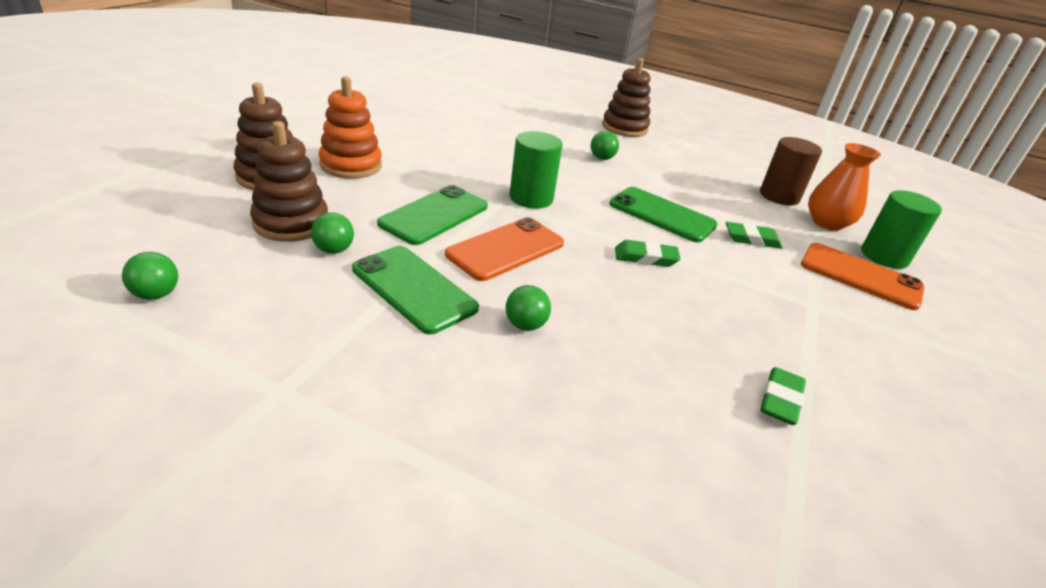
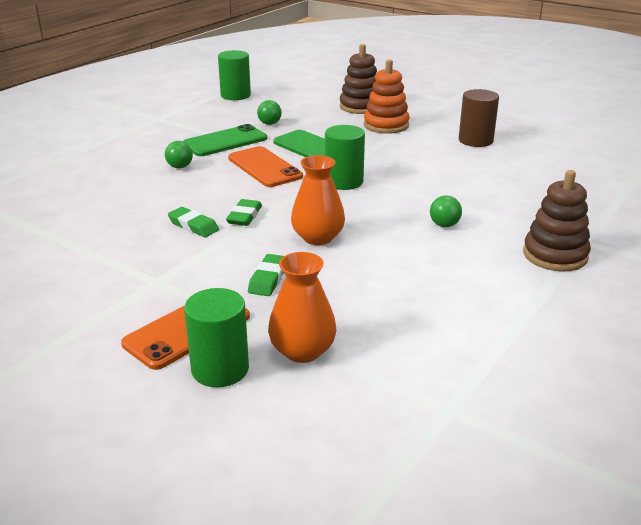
camera: 105 degrees right, 5 degrees down
green ball [122,252,178,300] -> green cylinder [218,50,251,100]
brown stacking toy [250,121,328,242] -> none
green phone [609,187,718,243] -> orange vase [291,155,345,245]
brown cylinder [760,137,822,206] -> brown cylinder moved to [459,89,499,147]
green eraser [760,367,806,425] -> green eraser moved to [168,207,219,237]

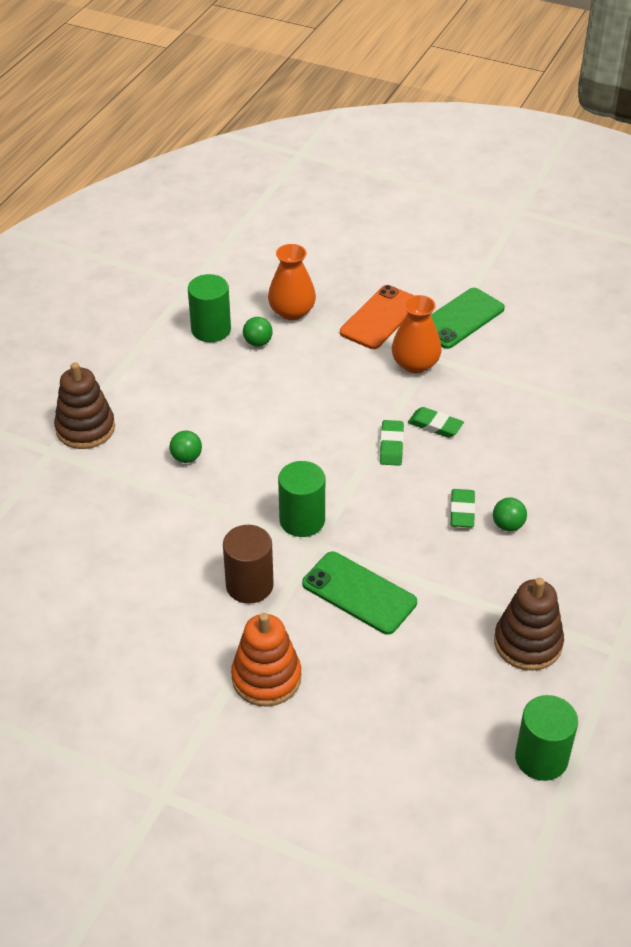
camera: 170 degrees right, 15 degrees up
green phone [183,124,267,156] -> green phone moved to [431,288,505,349]
green cylinder [184,288,249,387] -> green cylinder moved to [188,274,231,342]
orange phone [228,146,303,187] -> none
green eraser [248,254,284,296] -> green eraser moved to [450,489,475,528]
green ball [257,100,282,125] -> green ball moved to [243,317,273,347]
orange vase [291,155,345,245] -> orange vase moved to [392,295,441,373]
brown stacking toy [340,44,377,114] -> brown stacking toy moved to [494,578,564,671]
brown cylinder [459,89,499,147] -> brown cylinder moved to [223,525,274,604]

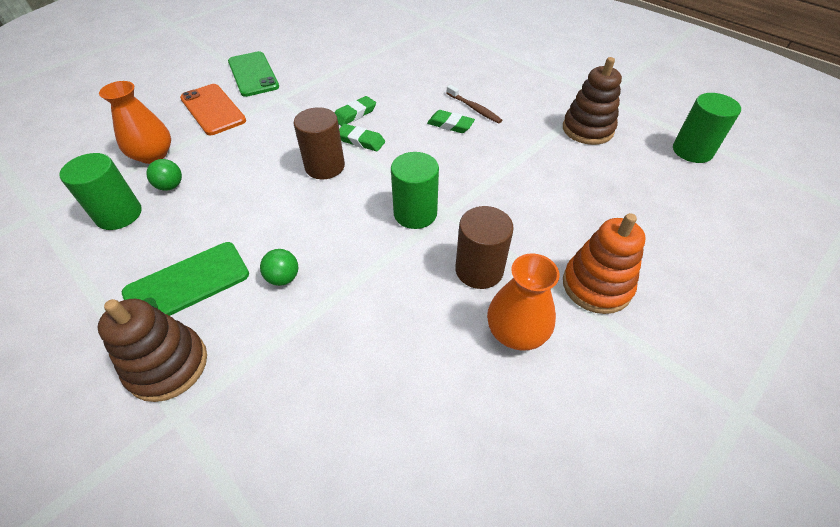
camera: 70 degrees left, 5 degrees up
green phone [302,552,417,635] -> green phone moved to [122,242,249,316]
orange vase [392,295,441,373] -> orange vase moved to [487,254,560,351]
green ball [493,498,527,531] -> brown toothbrush [446,85,502,124]
none -> brown cylinder [293,107,345,179]

